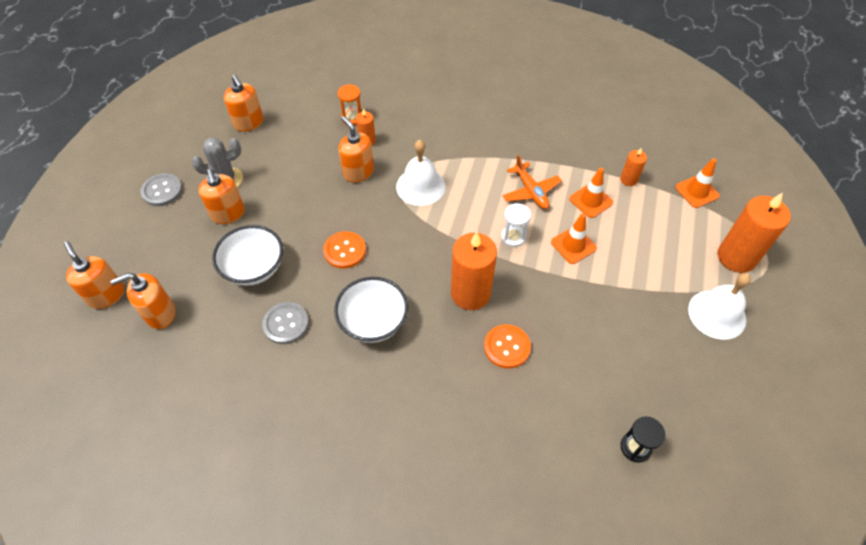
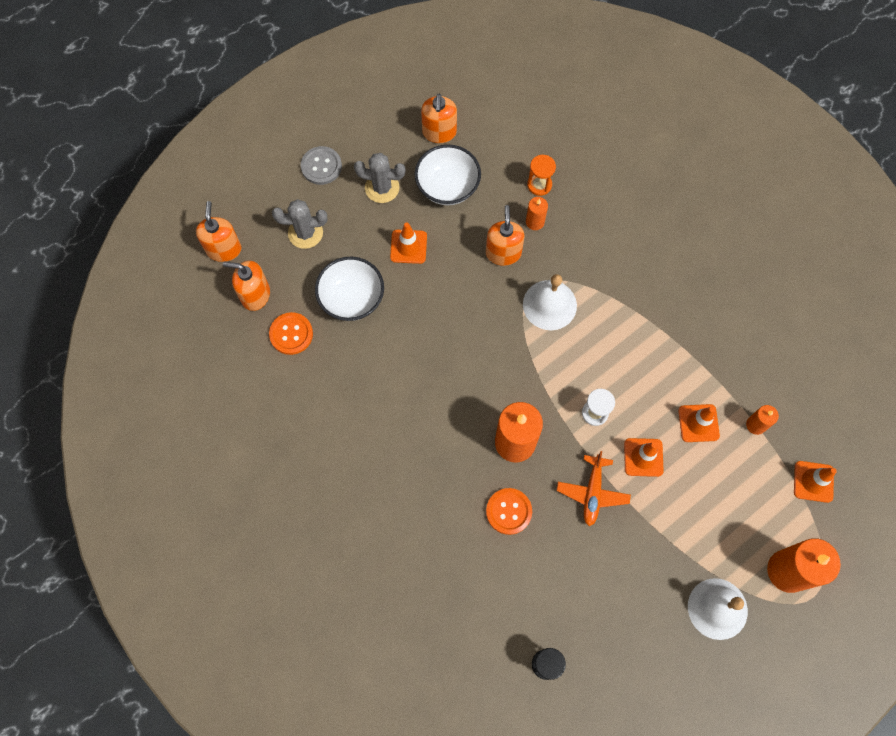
camera: 35 degrees right, 15 degrees up
orange soap dispenser [199,169,245,224] -> none
grey button [262,302,309,344] -> none
orange button [323,231,366,269] -> orange button moved to [269,312,313,355]
white bowl [334,277,408,343] -> white bowl moved to [415,144,481,205]
orange plane [503,155,562,209] -> orange plane moved to [557,451,631,526]
none -> grey cactus [272,199,327,249]
none -> orange traffic cone [390,222,427,264]

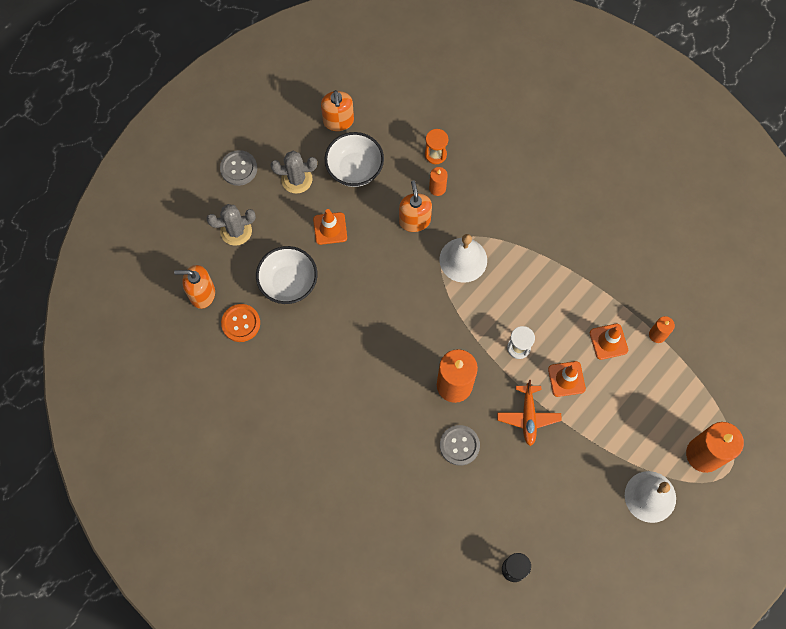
camera: 10 degrees left, 0 degrees up
orange soap dispenser [196,201,241,262] -> none
orange button [486,488,532,535] -> grey button [440,425,480,466]
orange traffic cone [794,461,837,503] -> none

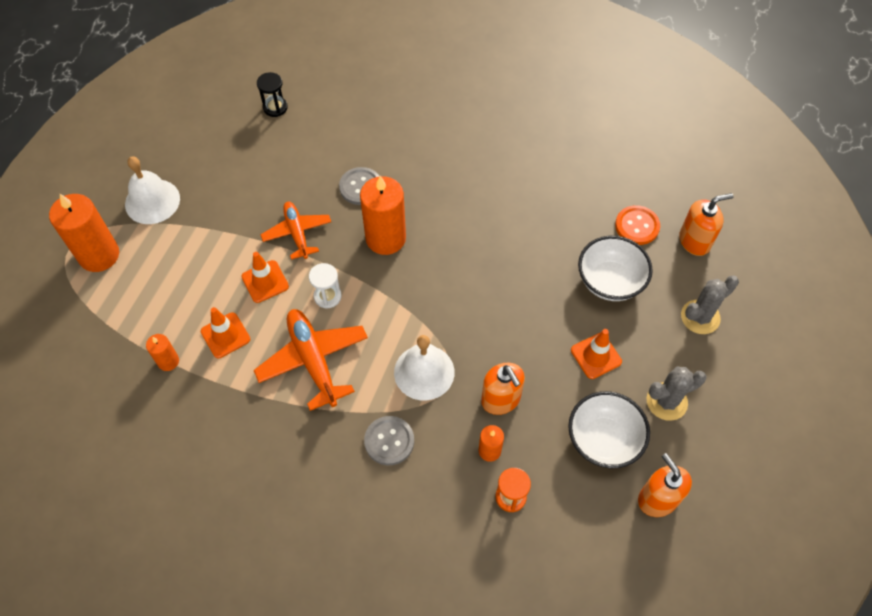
camera: 160 degrees right, 10 degrees down
grey button [220,150,257,186] -> grey button moved to [364,416,414,465]
none -> orange plane [254,309,368,411]

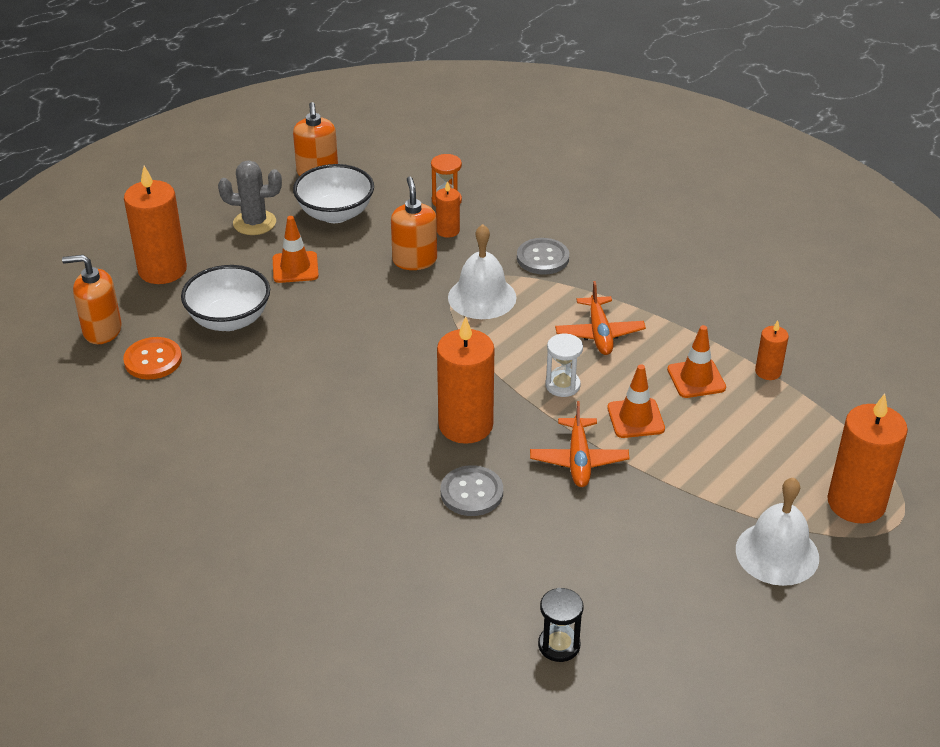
camera: 160 degrees left, 20 degrees down
orange plane [254,309,368,411] -> orange plane [555,281,646,355], size x0.66
grey cactus [681,275,739,334] -> orange candle [124,166,187,284]

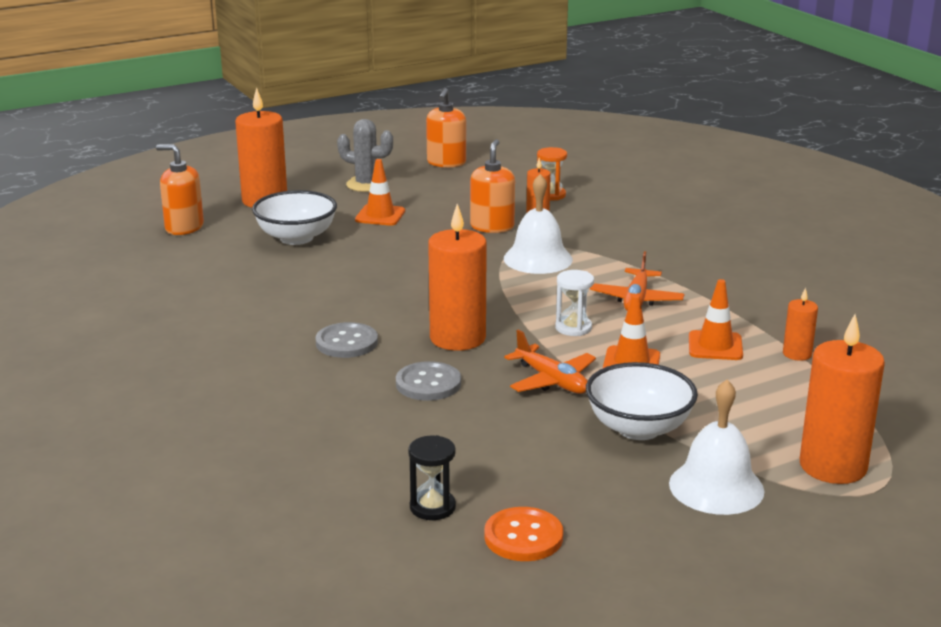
camera: 20 degrees right, 15 degrees down
orange button [123,337,182,380] -> orange button moved to [484,507,563,561]
white bowl [293,164,374,223] -> white bowl moved to [586,362,698,440]
grey button [517,238,569,275] -> grey button moved to [315,322,378,358]
orange plane [530,401,629,487] -> orange plane turned 60 degrees counterclockwise [504,329,596,394]

